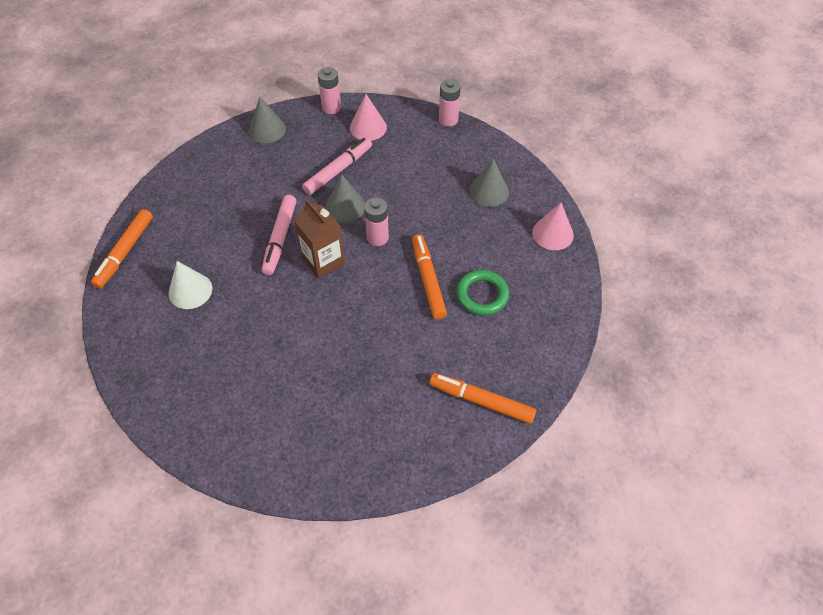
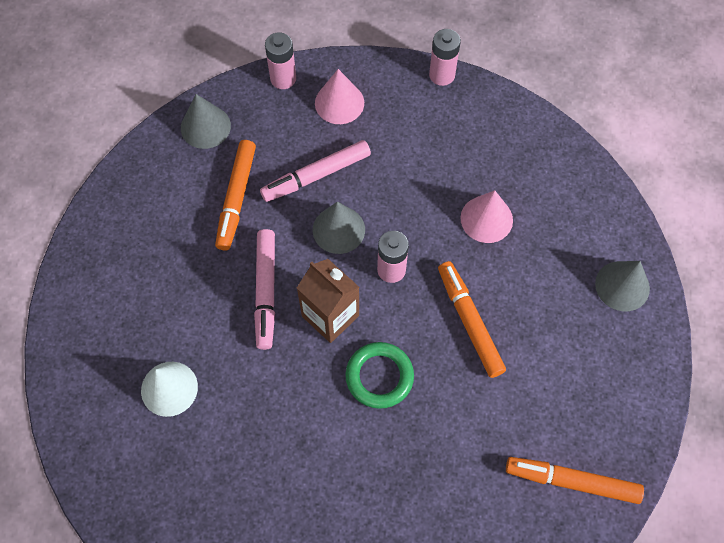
camera: 10 degrees left, 10 degrees up
orange marker [91,209,153,288] -> orange marker moved to [215,140,256,251]
pink marker [302,138,372,195] -> pink marker turned 150 degrees counterclockwise [260,140,371,202]
green ring [456,270,509,316] -> green ring moved to [345,342,414,409]
grey cone [469,159,509,207] -> grey cone moved to [595,261,650,311]
pink cone [532,203,574,250] -> pink cone moved to [460,190,513,243]

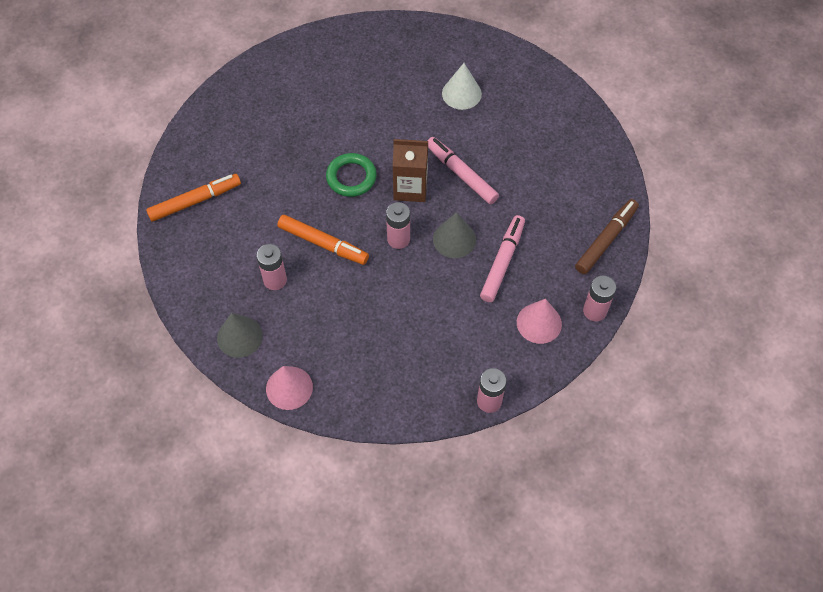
camera: 140 degrees right, 5 degrees down
grey cone [181,94,231,149] -> brown marker [575,199,639,274]
orange marker [215,140,256,251] -> none
pink cone [460,190,513,243] -> pink cone moved to [266,366,313,410]
none -> pink battery [256,244,287,290]

